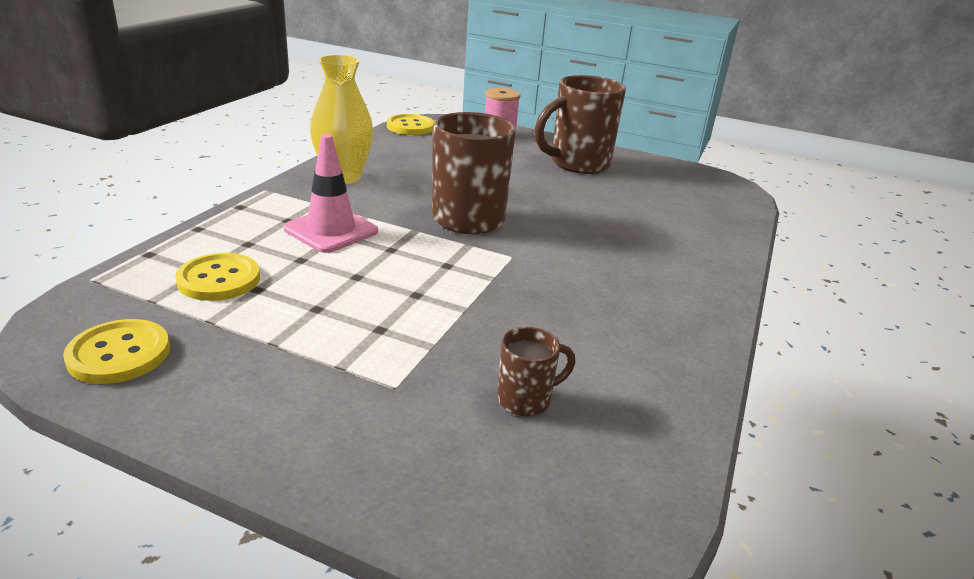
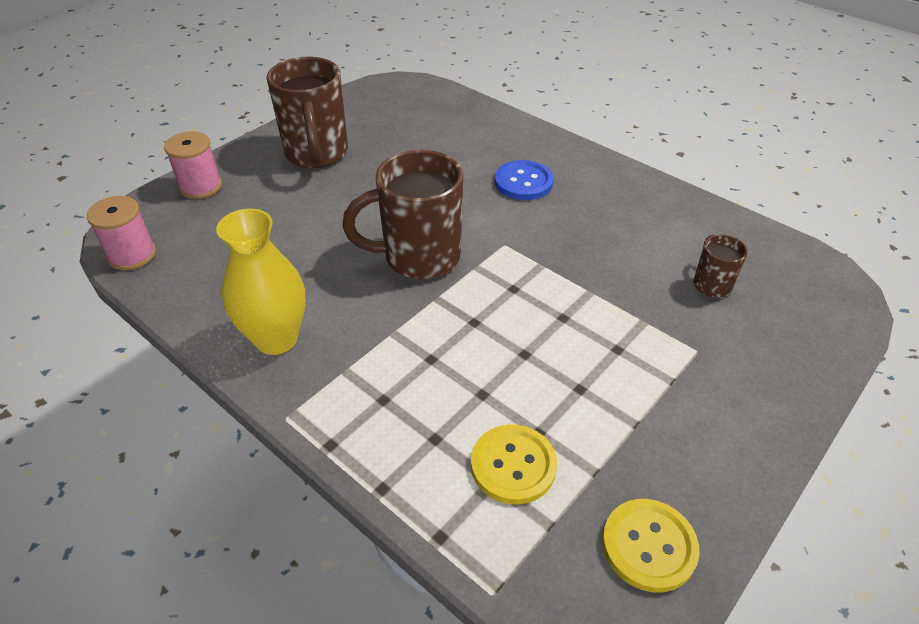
camera: 70 degrees left, 15 degrees up
pink traffic cone [283,134,378,253] -> none
yellow button [387,114,434,135] -> pink spool [86,196,156,270]
none -> blue button [495,160,553,200]

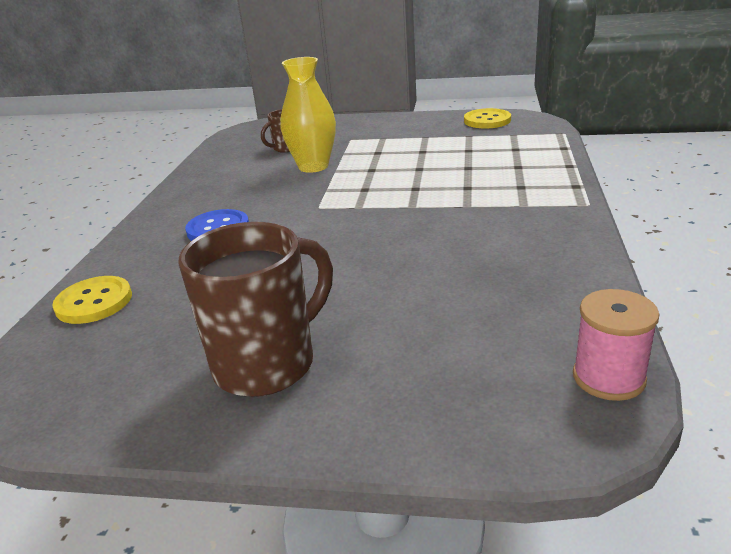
camera: 120 degrees left, 15 degrees down
pink spool [164,131,222,199] -> none
yellow vase [216,208,305,355] -> yellow vase moved to [280,57,336,173]
brown mug [342,150,463,279] -> none
yellow button [471,424,557,505] -> yellow button moved to [52,276,132,324]

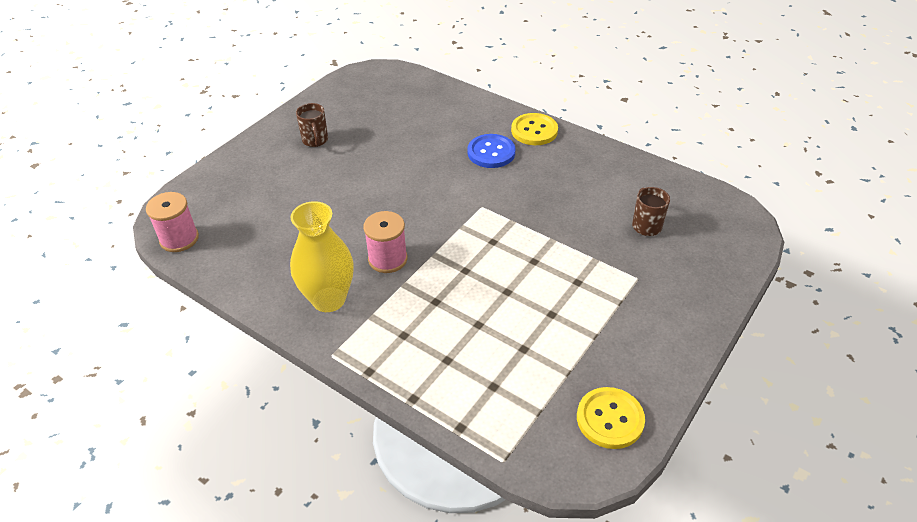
camera: 115 degrees right, 15 degrees up
yellow button [52,276,132,324] -> yellow button moved to [511,113,558,145]
brown mug [178,222,333,397] -> brown mug [296,103,328,147], size x0.49
yellow vase [280,57,336,173] -> yellow vase moved to [290,201,354,312]
none -> pink spool [363,211,408,273]

